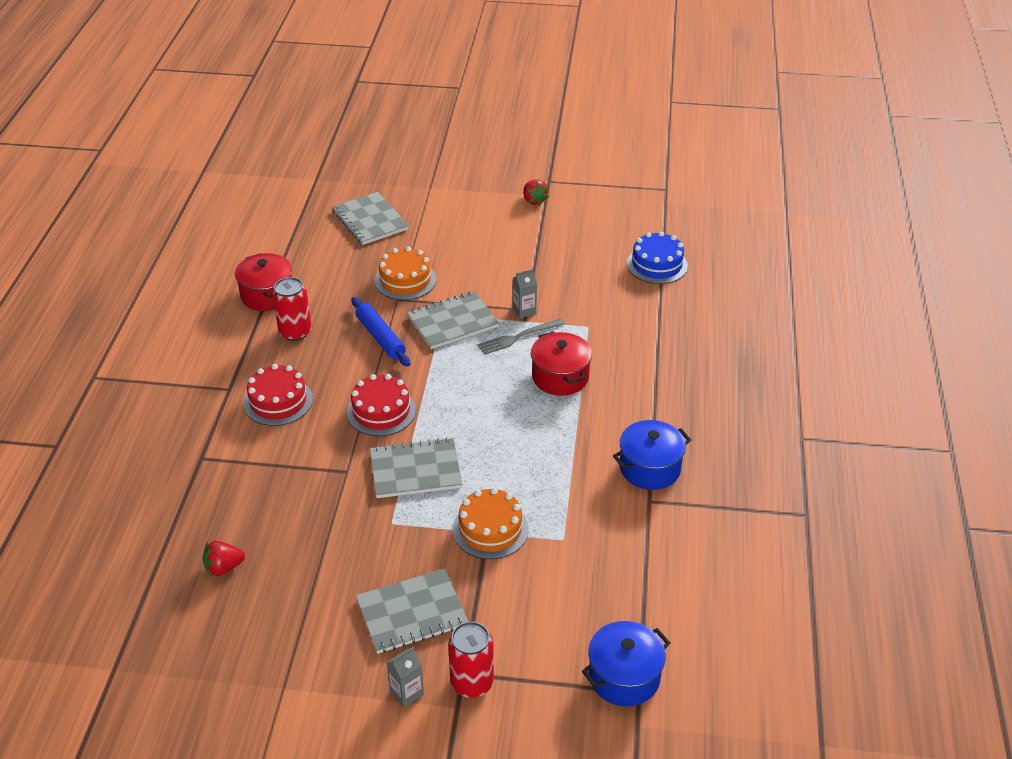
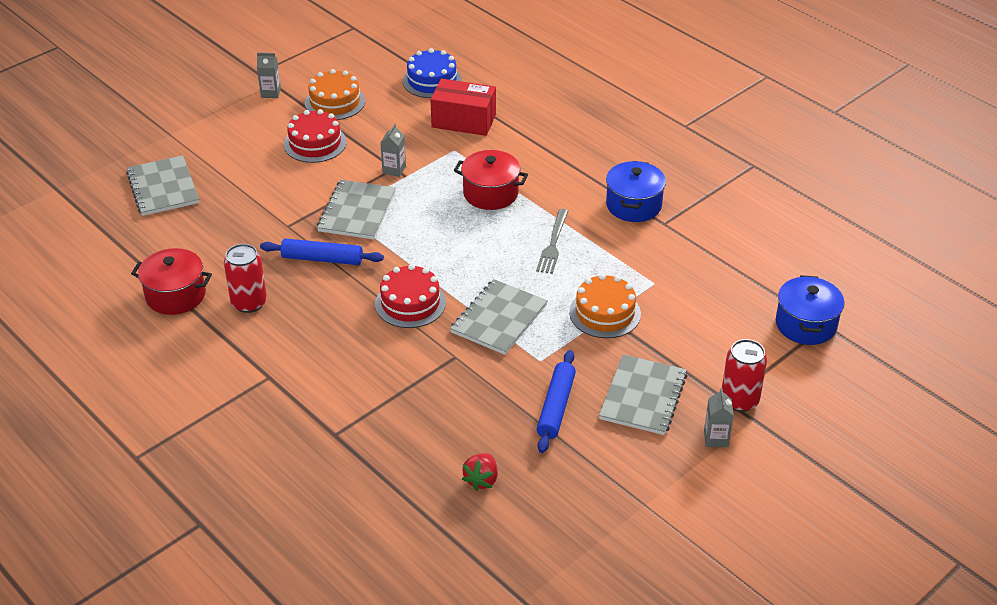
camera: 50 degrees left, 0 degrees up
red cake [244,364,313,426] -> red cake moved to [284,109,347,163]
grey notebook [332,192,409,245] -> grey notebook turned 60 degrees clockwise [126,155,199,216]
orange cake [375,246,436,300] -> orange cake moved to [305,69,365,120]
grey fork [477,319,565,355] -> grey fork moved to [536,209,568,274]
red strawberry [523,179,549,206] -> grey carton [257,52,281,98]
none -> red box [430,79,496,136]
none -> blue rolling pin [537,350,576,453]

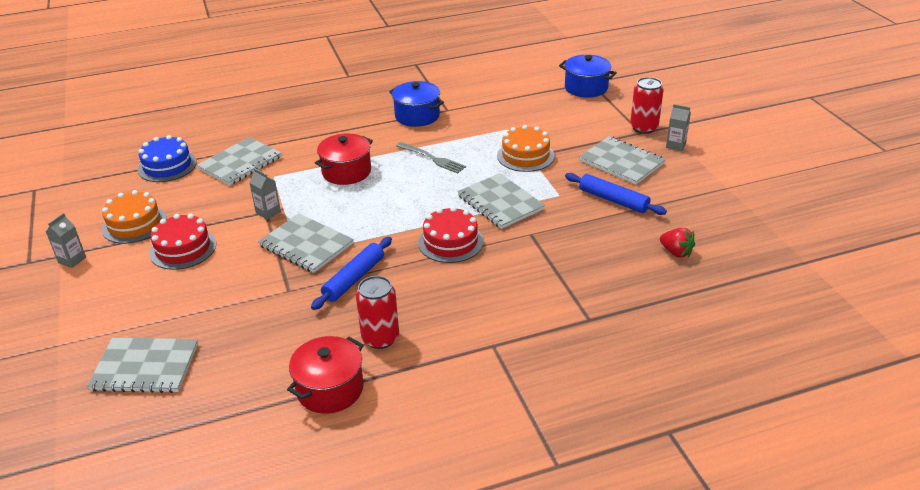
camera: 65 degrees left, 5 degrees down
red box [430,79,496,136] -> grey notebook [197,137,282,186]

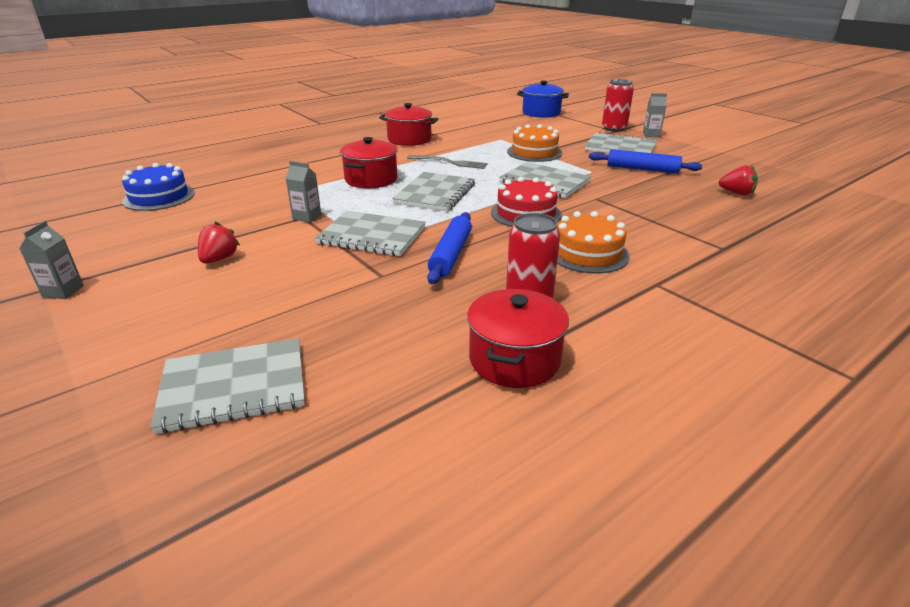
camera: 20 degrees left, 5 degrees down
orange cake [102,190,167,244] -> orange cake moved to [557,211,630,274]
red cake [149,214,216,270] -> red strawberry [198,222,240,264]
grey notebook [197,137,282,186] -> grey notebook moved to [392,172,475,212]
blue pot [389,81,444,127] -> red pot [379,103,438,146]

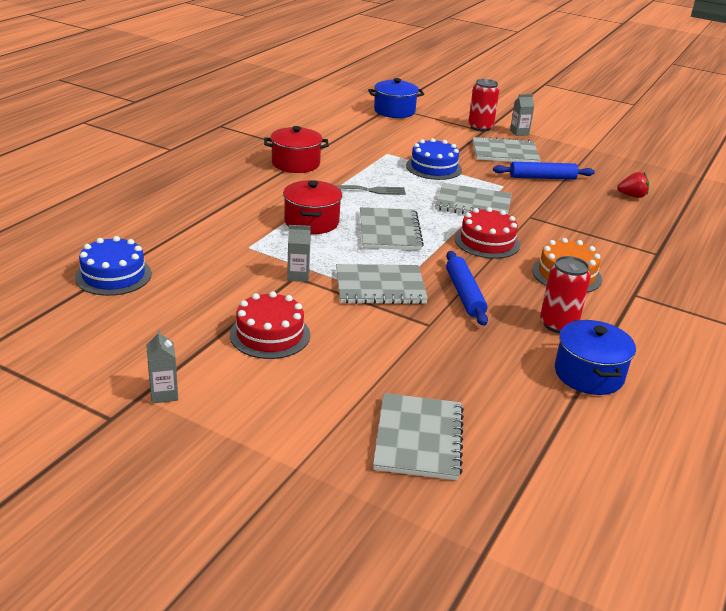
camera: 25 degrees left, 0 degrees up
grey notebook [150,338,305,434] -> grey notebook turned 45 degrees counterclockwise [373,393,464,480]
red strawberry [198,222,240,264] -> red cake [230,291,310,359]
red pot [467,289,569,388] -> blue pot [555,320,636,395]
orange cake [507,124,563,162] -> blue cake [406,138,462,180]

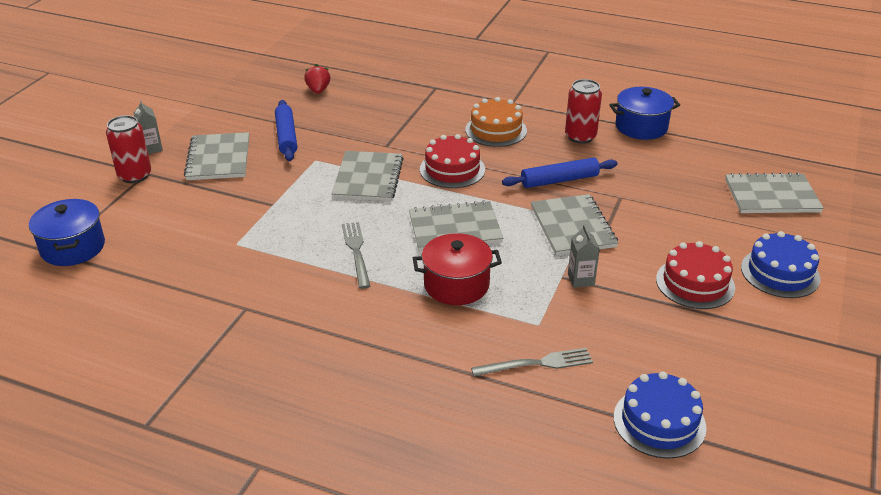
camera: 95 degrees left, 5 degrees up
grey carton [146,329,178,404] -> none
red pot [264,126,329,173] -> none
blue cake [406,138,462,180] -> blue cake moved to [741,231,821,298]
none -> grey fork [471,348,593,377]

